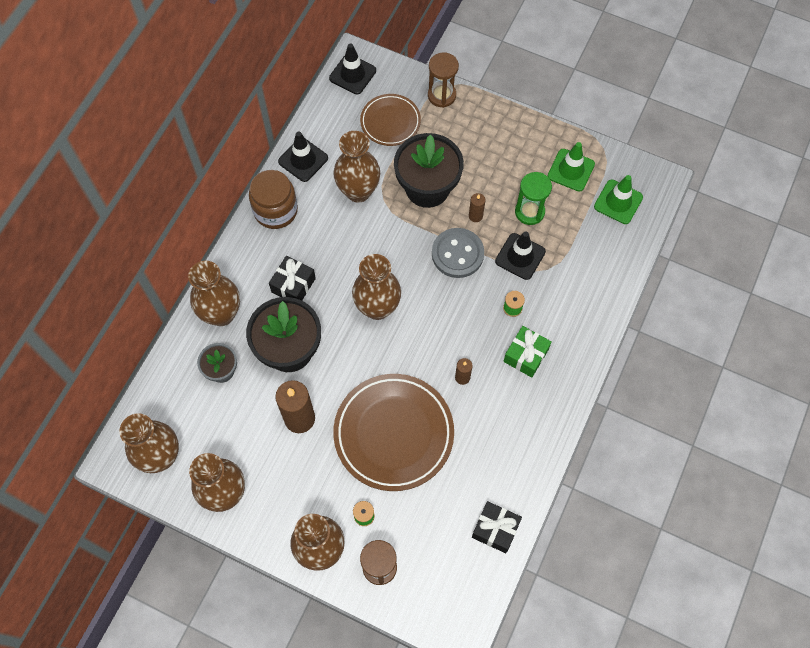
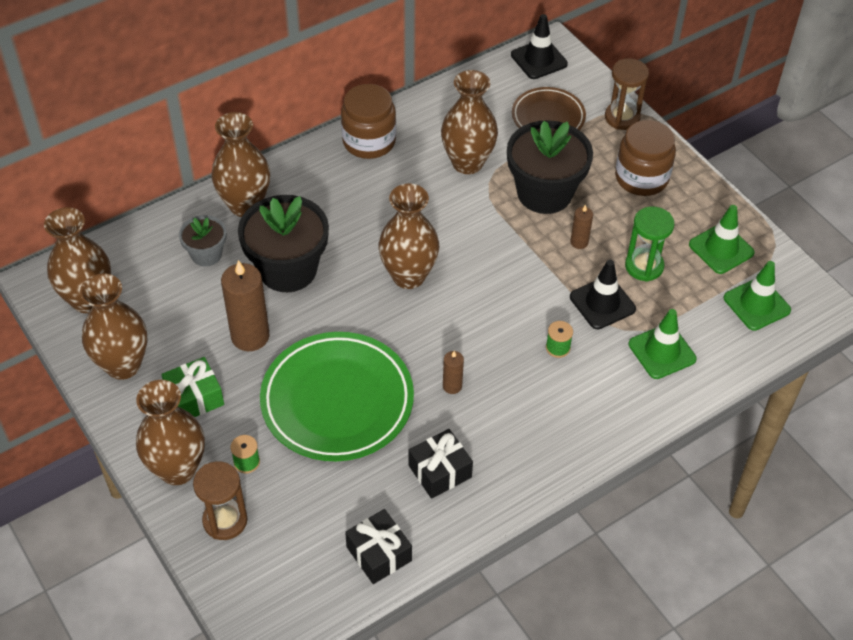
camera: 30 degrees right, 15 degrees down
black gift [269,256,316,301] -> black gift moved to [409,429,473,499]
black traffic cone [278,131,328,182] -> none
brown plate [333,374,454,491] -> green plate [260,332,414,461]
grey button [432,228,484,278] -> none
green gift [503,326,552,378] -> green gift moved to [161,357,224,417]
none -> brown jar [615,120,676,196]
none -> green traffic cone [628,309,697,379]

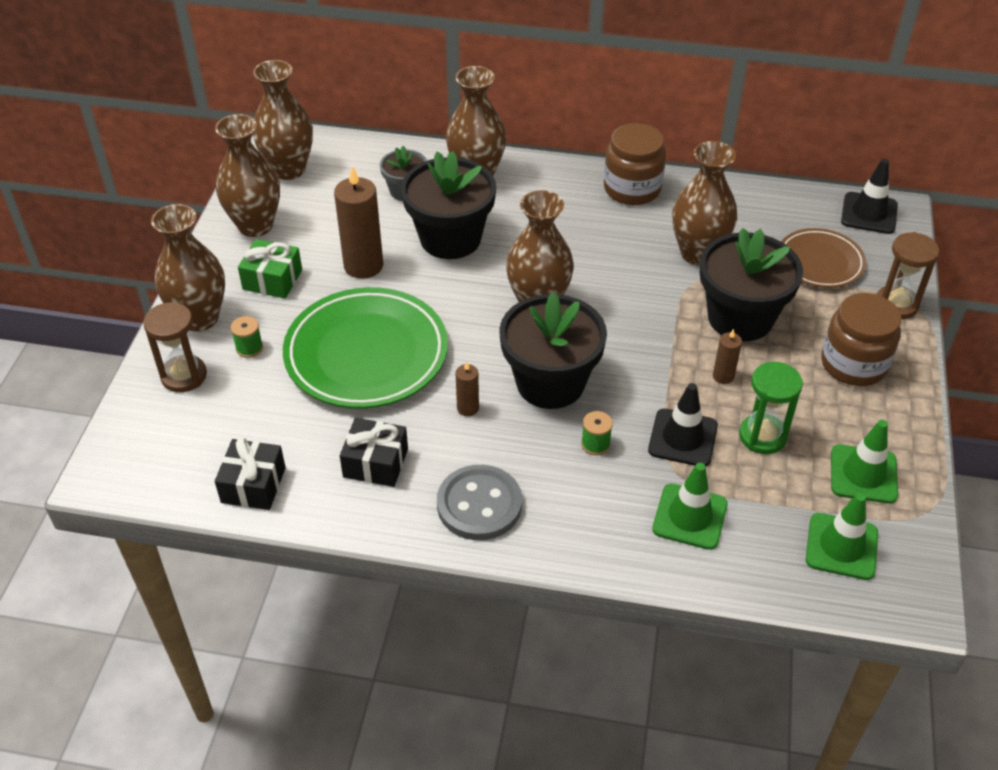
camera: 45 degrees right, 5 degrees down
none -> grey button [437,465,522,540]
none -> black flower pot [499,292,607,409]

